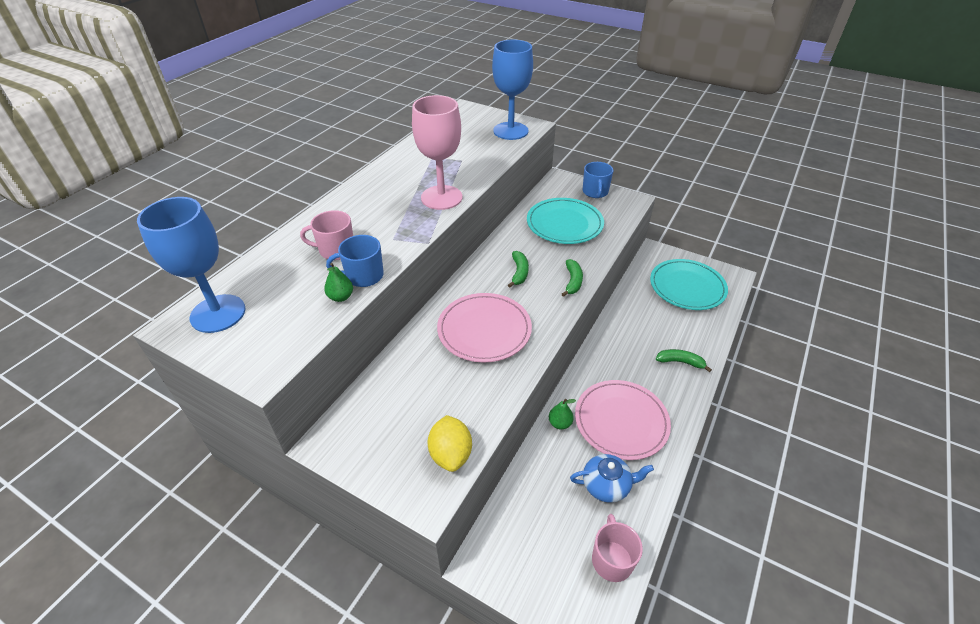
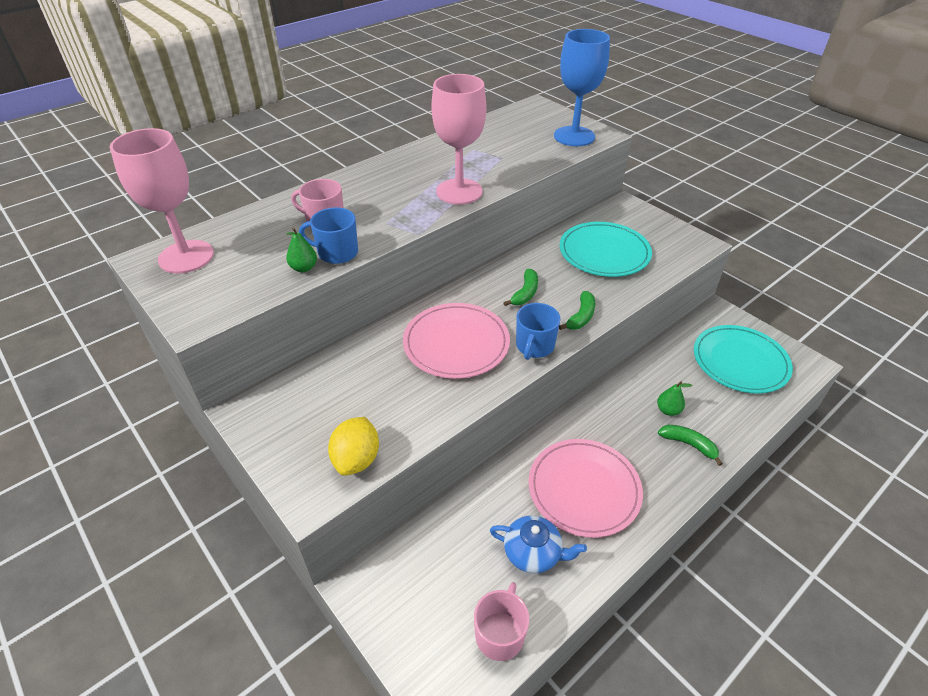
camera: 20 degrees right, 0 degrees up
blue goblet [137,197,245,333] -> pink goblet [110,128,214,273]
green pear [549,399,576,429] -> green pear moved to [657,381,692,416]
blue mug [583,162,613,198] -> blue mug moved to [516,303,561,360]

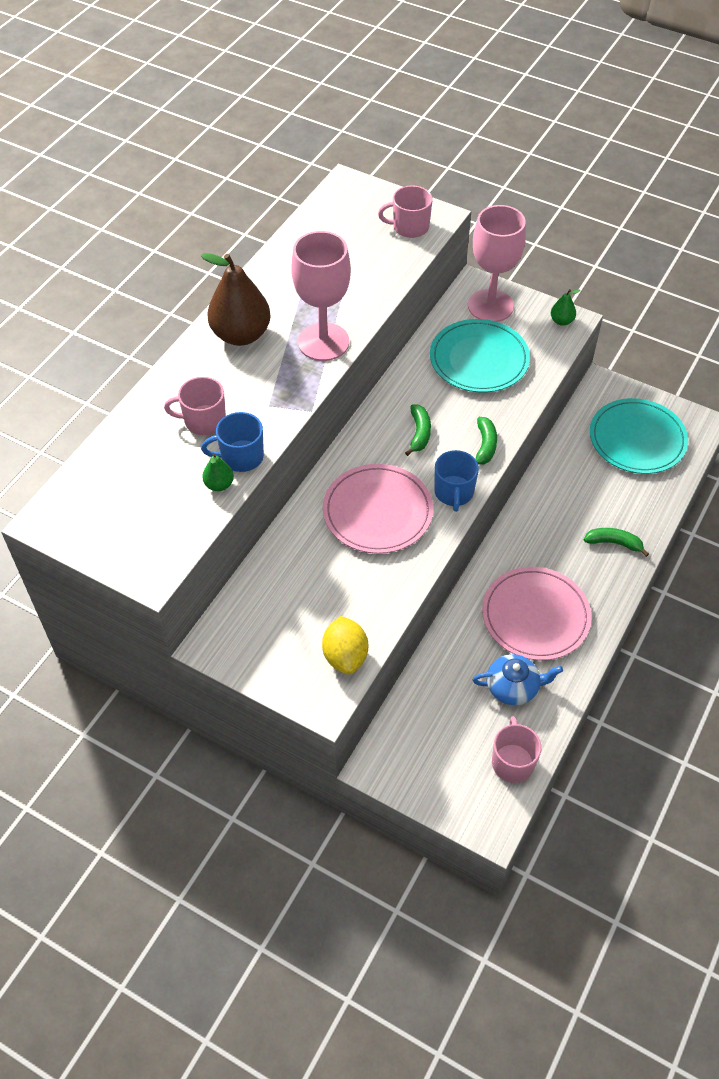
camera: 20 degrees left, 10 degrees up
pink goblet [110,128,214,273] -> pink goblet moved to [468,205,526,322]
blue goblet [554,29,610,146] -> pink mug [378,186,433,238]
green pear [657,381,692,416] -> green pear moved to [551,289,580,326]
none -> brown pear [201,253,271,346]

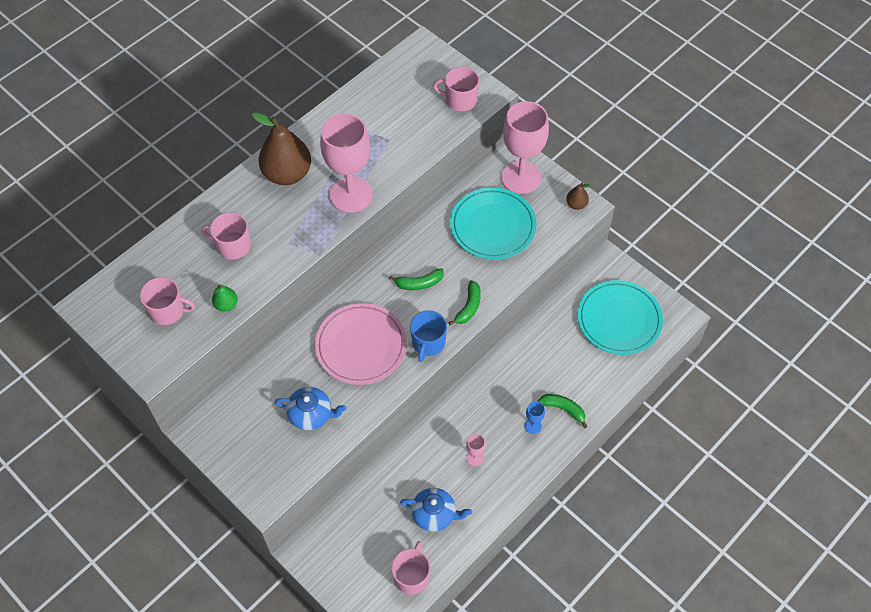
camera: 15 degrees right, 5 degrees up
blue mug [201,412,264,472] -> none
yellow lemon [322,616,368,674] -> none
green banana [405,404,431,456] -> green banana turned 60 degrees clockwise [389,268,444,290]
pink plate [482,567,592,660] -> pink goblet [466,434,486,466]
green pear [551,289,580,326] -> brown pear [566,183,591,210]
none -> pink mug [140,277,195,325]
none -> blue teapot [275,387,347,430]
none -> blue goblet [524,401,545,434]

